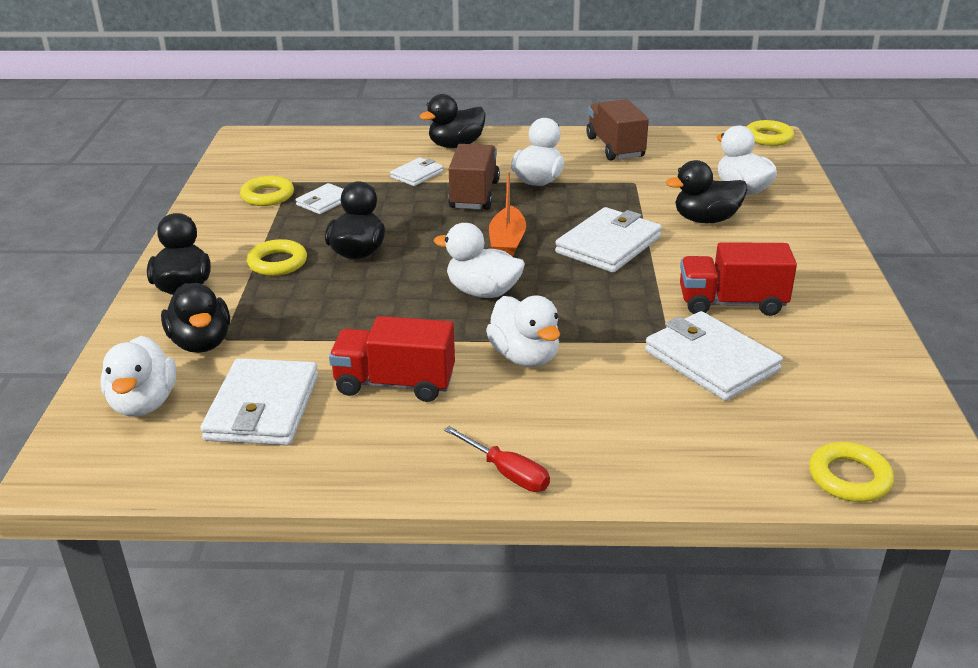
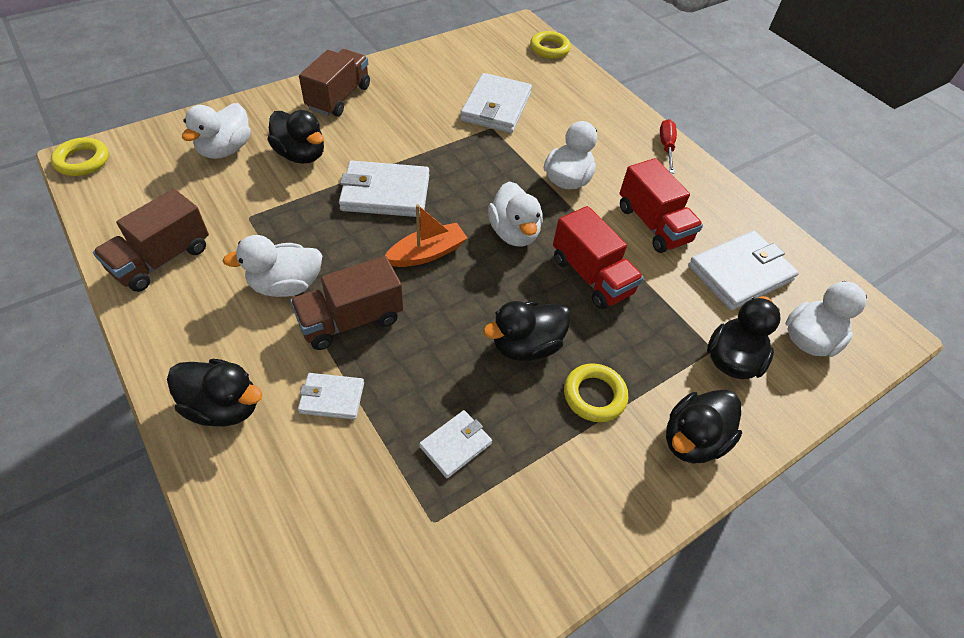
camera: 130 degrees left, 20 degrees up
yellow ring [240,176,294,206] -> none
white wallet [296,183,343,214] -> white wallet turned 45 degrees counterclockwise [419,410,492,478]
red truck [680,242,797,316] -> red truck moved to [553,206,644,309]
none -> brown truck [299,49,370,116]

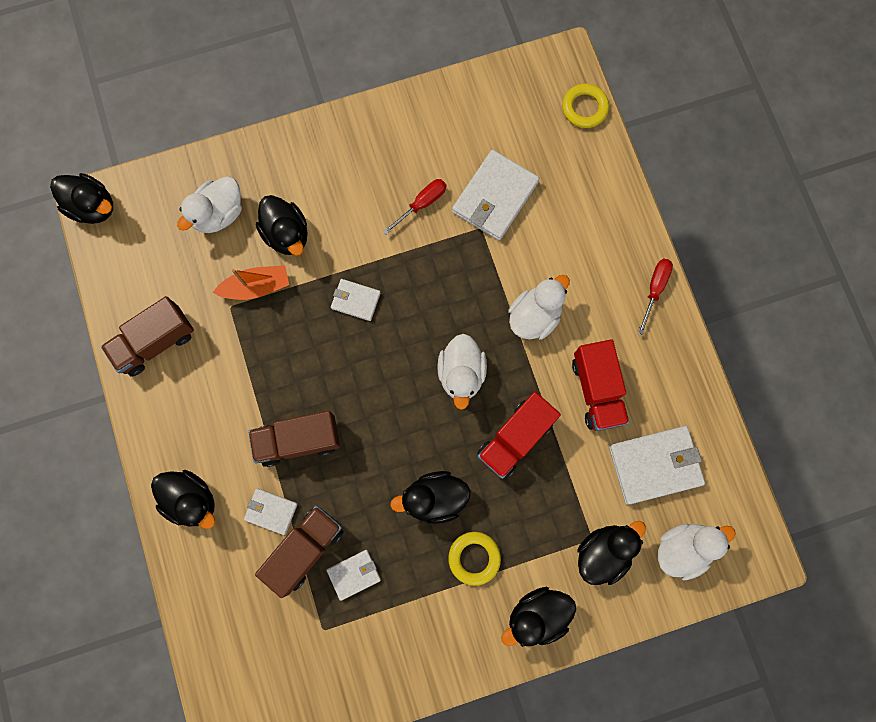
camera: 20 degrees right, 25 degrees up
yellow ring [51,138,109,176] -> black duck [50,173,113,224]
white duck [223,235,323,297] -> none
brown truck [299,49,370,116] -> brown truck moved to [255,506,344,598]
white wallet [339,161,429,217] -> white wallet [331,279,381,321], size x0.54
orange boat [385,204,467,267] -> orange boat moved to [213,265,289,300]
red truck [553,206,644,309] -> red truck turned 60 degrees clockwise [477,392,561,479]
none -> red screwdriver [383,179,446,235]

